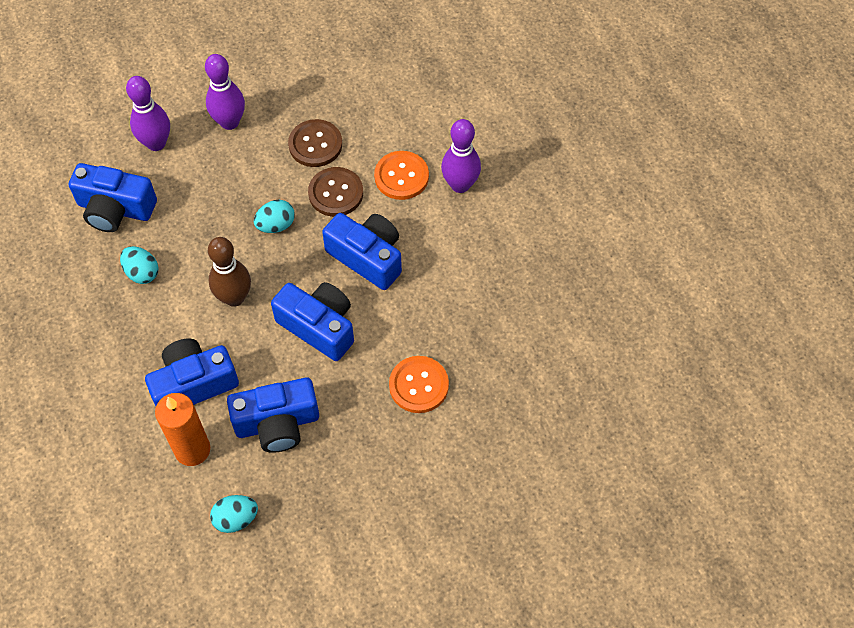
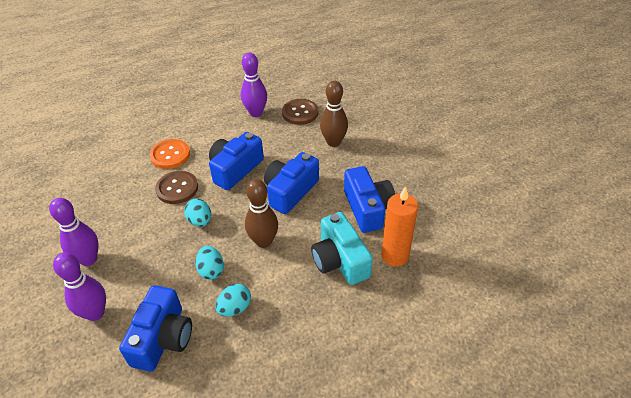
camera: 90 degrees left, 15 degrees down
blue camera [145,338,239,406] -> turquoise camera [311,212,373,285]
turquoise egg [210,495,258,533] -> turquoise egg moved to [196,246,224,280]
brown button [288,119,342,167] -> brown button moved to [282,99,318,125]
orange button [389,356,449,413] -> brown bowling pin [320,81,348,147]
purple bowling pin [441,119,481,193] -> purple bowling pin moved to [241,53,267,117]

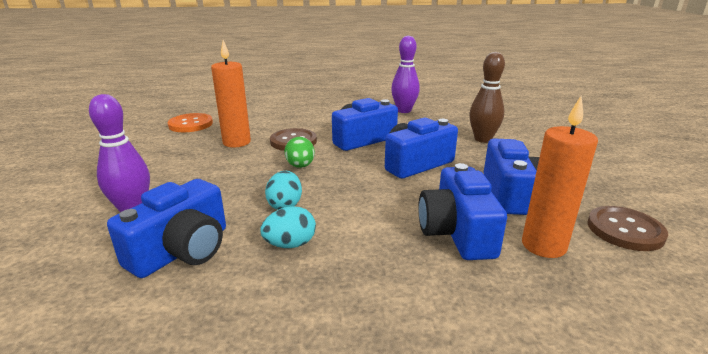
camera: 20 degrees right, 20 degrees down
purple bowling pin [49,198,99,266] -> none
orange button [150,139,190,169] -> orange button moved to [168,113,213,132]
turquoise egg [184,198,211,227] -> green egg [284,137,315,168]
brown bowling pin [245,179,278,248] -> none
brown button [282,99,318,125] -> brown button moved to [587,206,668,251]
turquoise camera [311,212,373,285] -> blue camera [418,163,507,260]
none -> orange candle [211,40,251,147]

